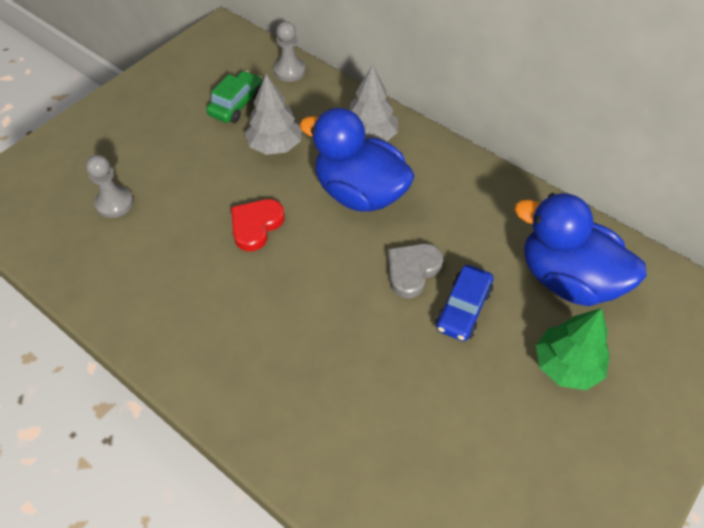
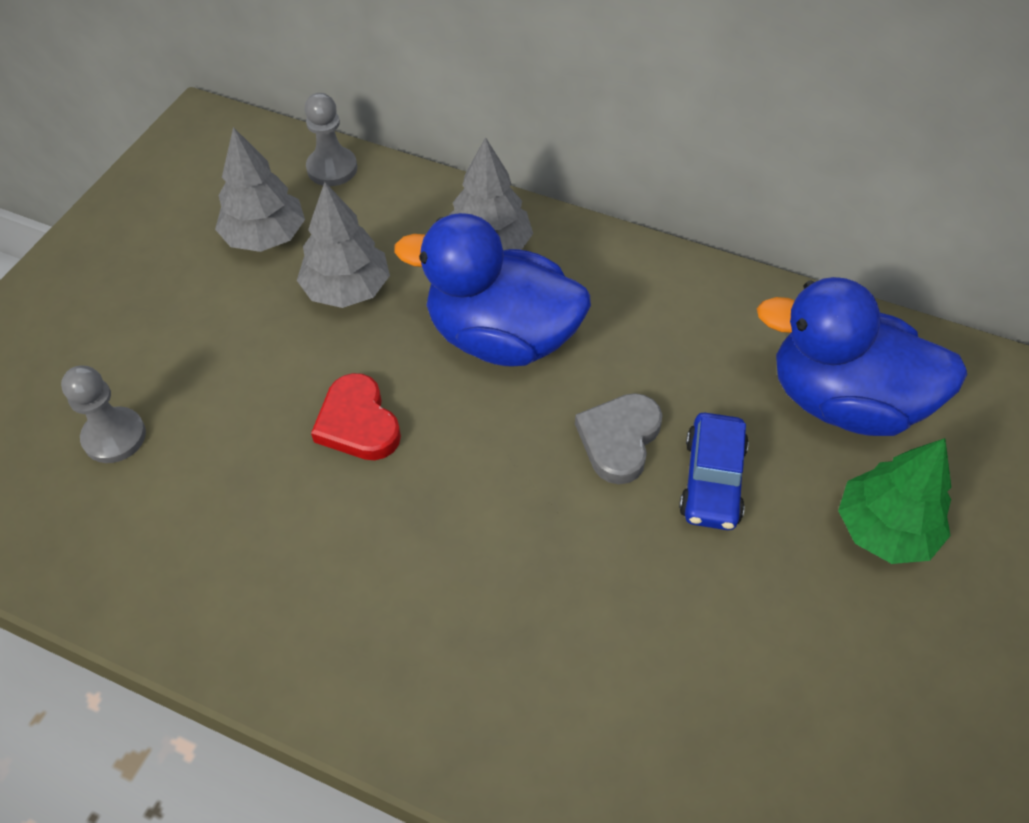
camera: 15 degrees left, 0 degrees up
green car [206,71,263,123] -> grey tree [215,127,305,252]
red heart [231,199,285,251] -> red heart turned 45 degrees counterclockwise [311,373,401,460]

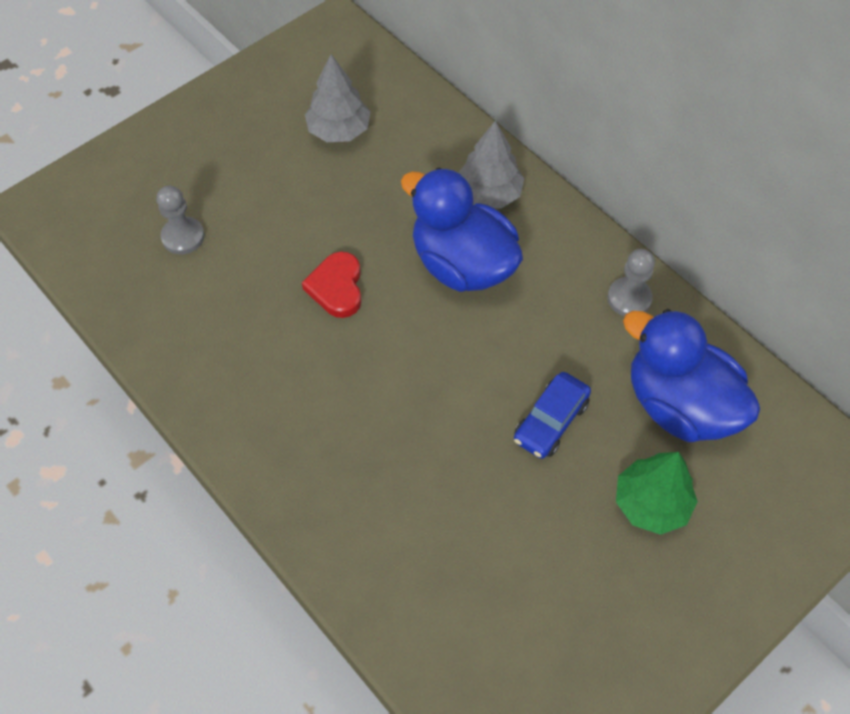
camera: 25 degrees right, 5 degrees up
grey tree [297,182,390,308] -> none
grey pawn [305,93,357,186] -> grey pawn moved to [607,249,655,316]
grey heart [575,393,662,484] -> none

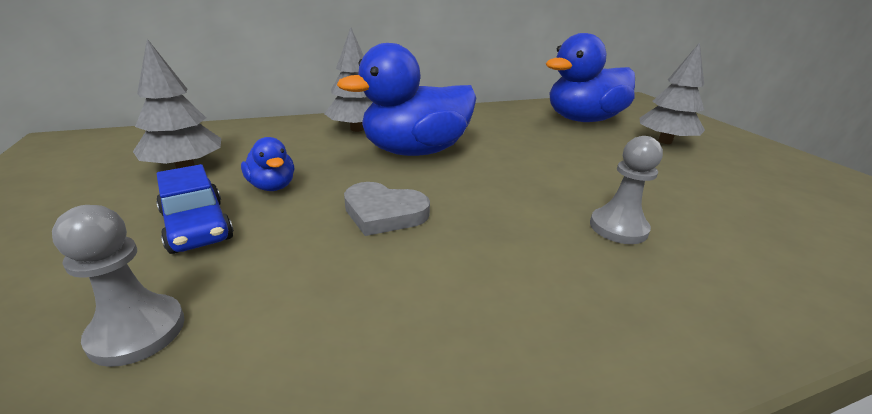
camera: 70 degrees left, 30 degrees down
red heart [302,252,361,318] -> grey heart [344,182,430,236]
blue car [514,372,591,459] -> blue car moved to [156,164,234,254]
grey pawn [607,249,655,316] -> grey pawn moved to [590,136,663,244]
green tree [616,452,698,535] -> grey tree [639,42,705,144]
none -> blue duck [241,137,294,191]

